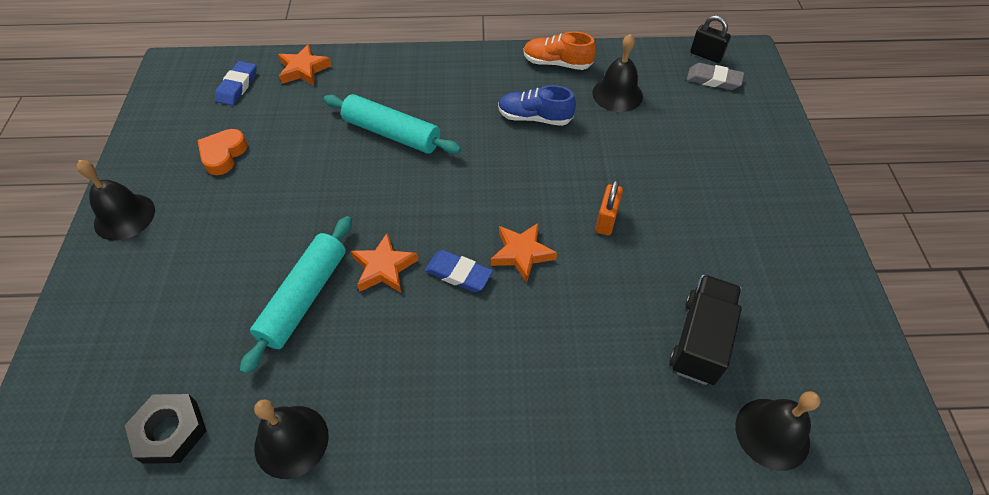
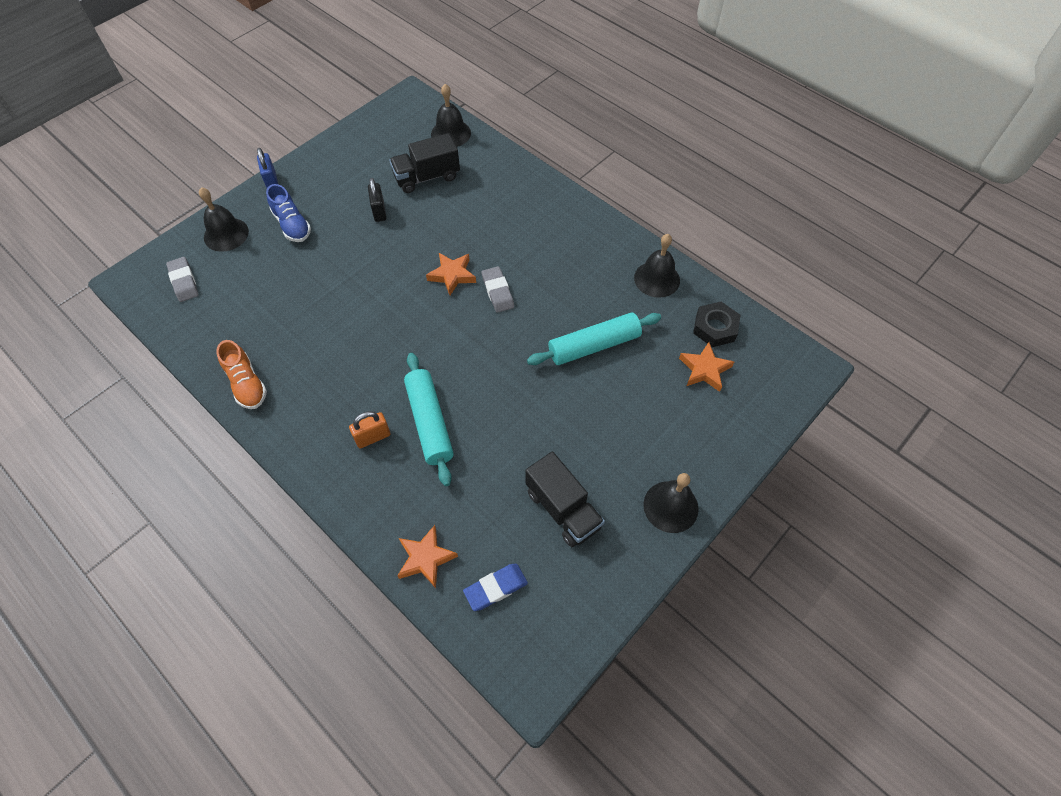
camera: 135 degrees left, 5 degrees up
orange heart [197,129,248,175] -> black truck [525,451,605,547]
orange star [351,233,418,293] -> orange star moved to [679,342,734,392]
blue eraser [425,250,493,292] -> grey eraser [482,266,514,313]
blue shoe [498,85,576,126] -> blue shoe moved to [266,184,311,242]
black bell [592,34,643,112] -> black bell moved to [199,187,249,252]
orange padlock [595,180,623,236] -> orange padlock moved to [349,411,391,448]
black padlock [690,15,731,63] -> black padlock moved to [368,178,386,222]
none -> blue padlock [257,148,278,188]

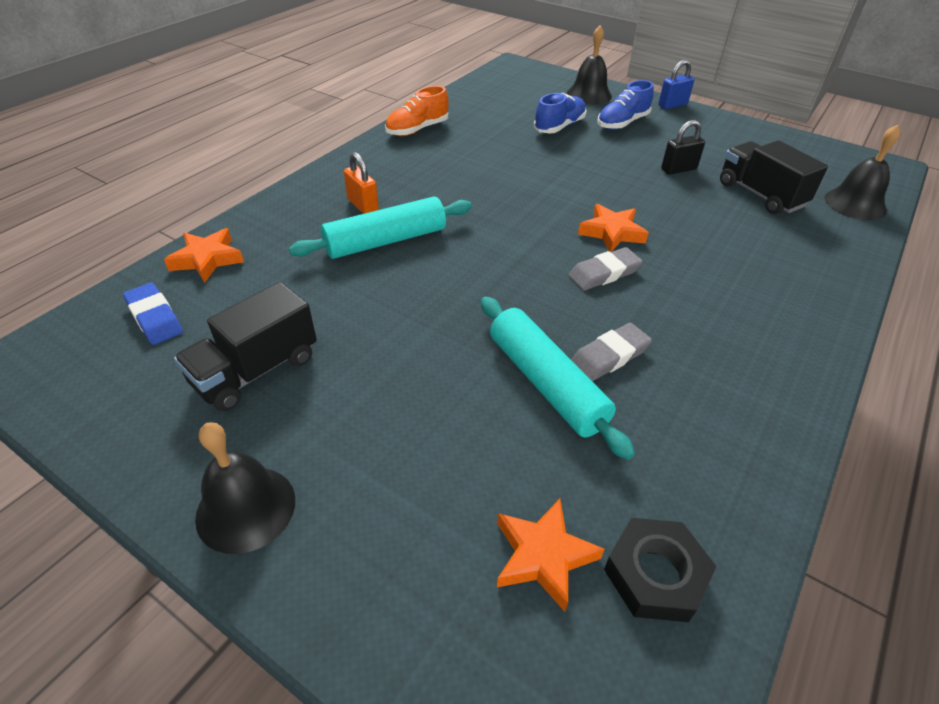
camera: 80 degrees right, 15 degrees down
grey eraser [166,257,199,302] -> grey eraser moved to [571,323,652,381]
black bell [634,234,680,298] -> none
none -> blue shoe [534,93,587,134]

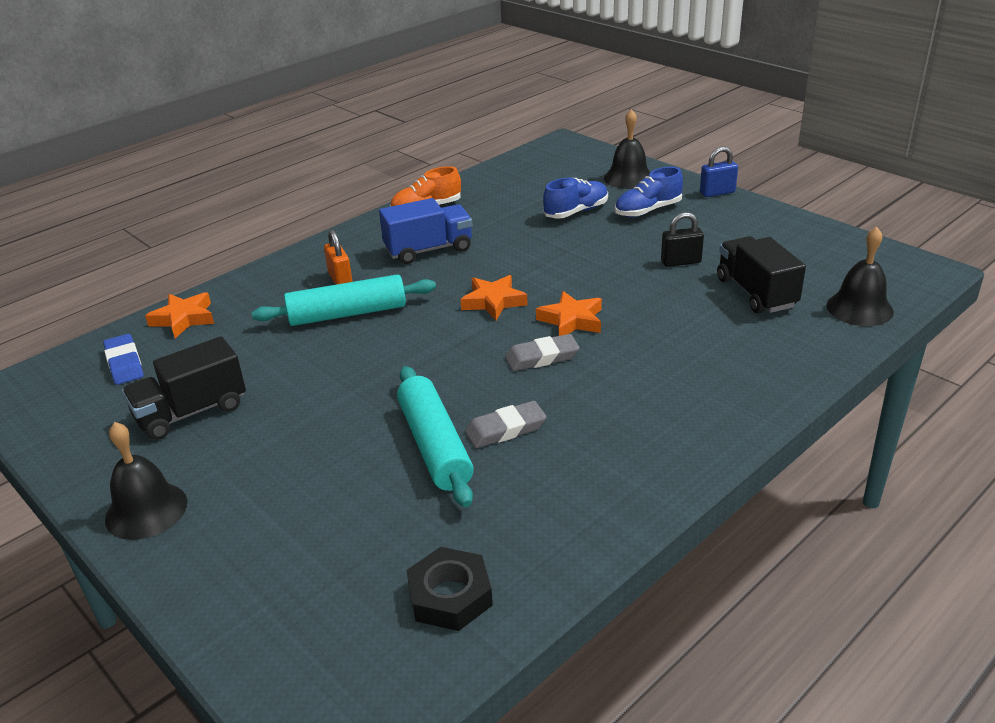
camera: 15 degrees right, 10 degrees down
orange star [497,499,605,612] -> orange star moved to [460,275,528,320]
none -> blue truck [379,198,473,264]

